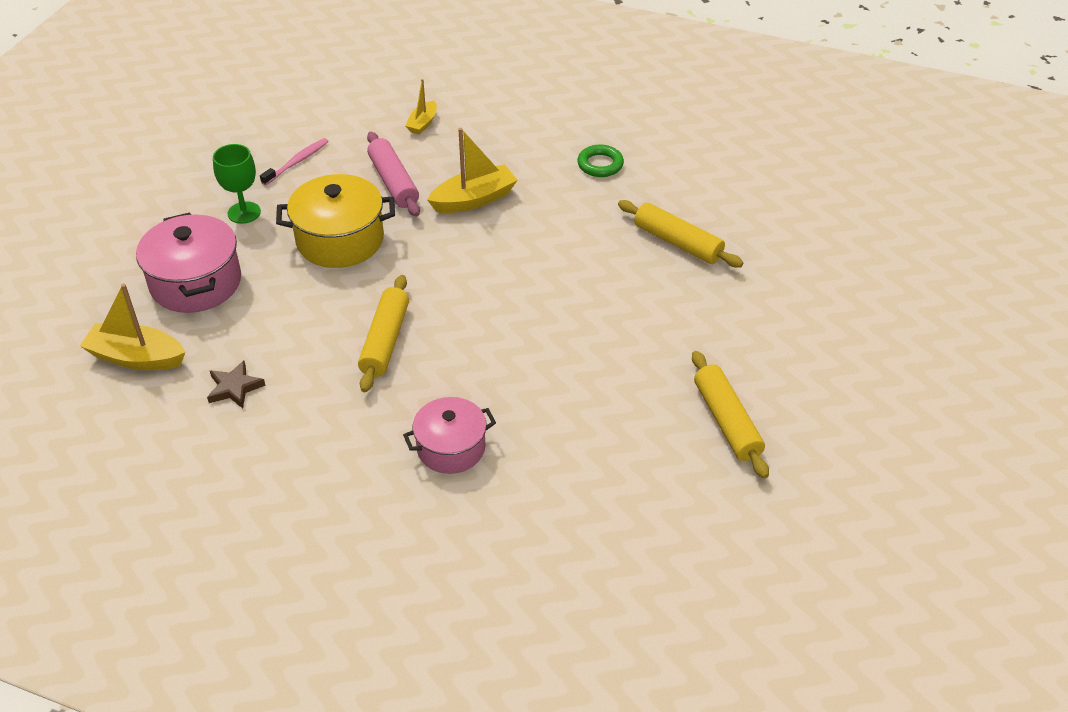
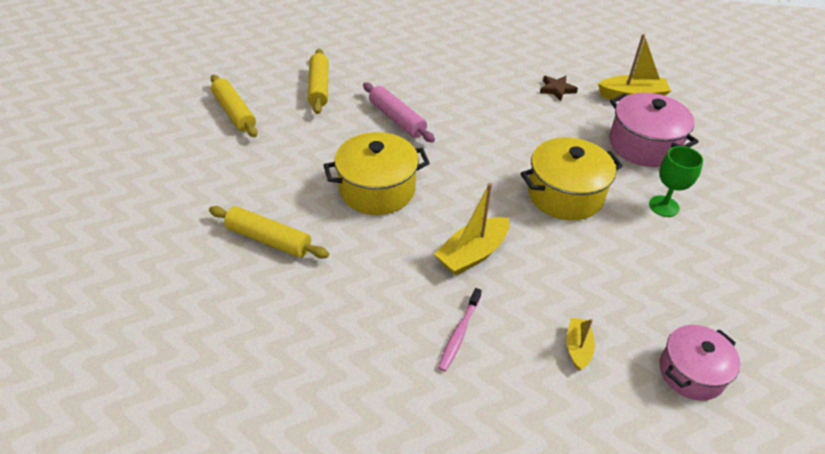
camera: 165 degrees right, 0 degrees up
pink toothbrush [260,138,329,185] -> pink toothbrush moved to [438,288,482,372]
yellow rolling pin [358,275,409,392] -> yellow rolling pin moved to [308,49,329,114]
pink rolling pin [367,132,420,216] -> pink rolling pin moved to [363,83,435,143]
pink pot [403,397,496,474] -> pink pot moved to [659,325,740,401]
green ring [577,145,624,177] -> none
none -> yellow pot [324,132,430,215]

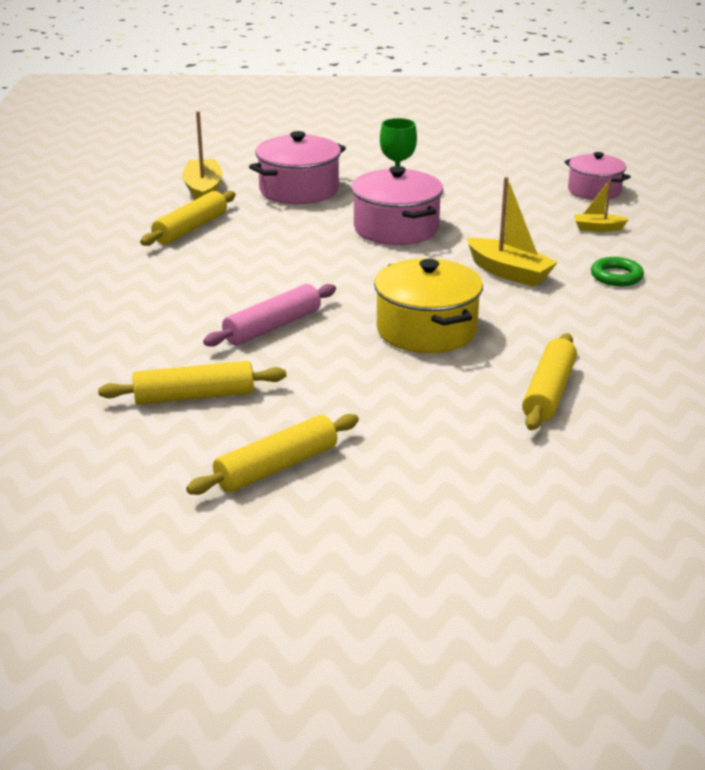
camera: 95 degrees left, 15 degrees down
pink toothbrush [438,288,482,372] -> green ring [591,257,644,286]
yellow pot [520,137,623,220] -> pink pot [351,166,443,245]
brown star [540,76,578,101] -> yellow rolling pin [140,191,236,246]

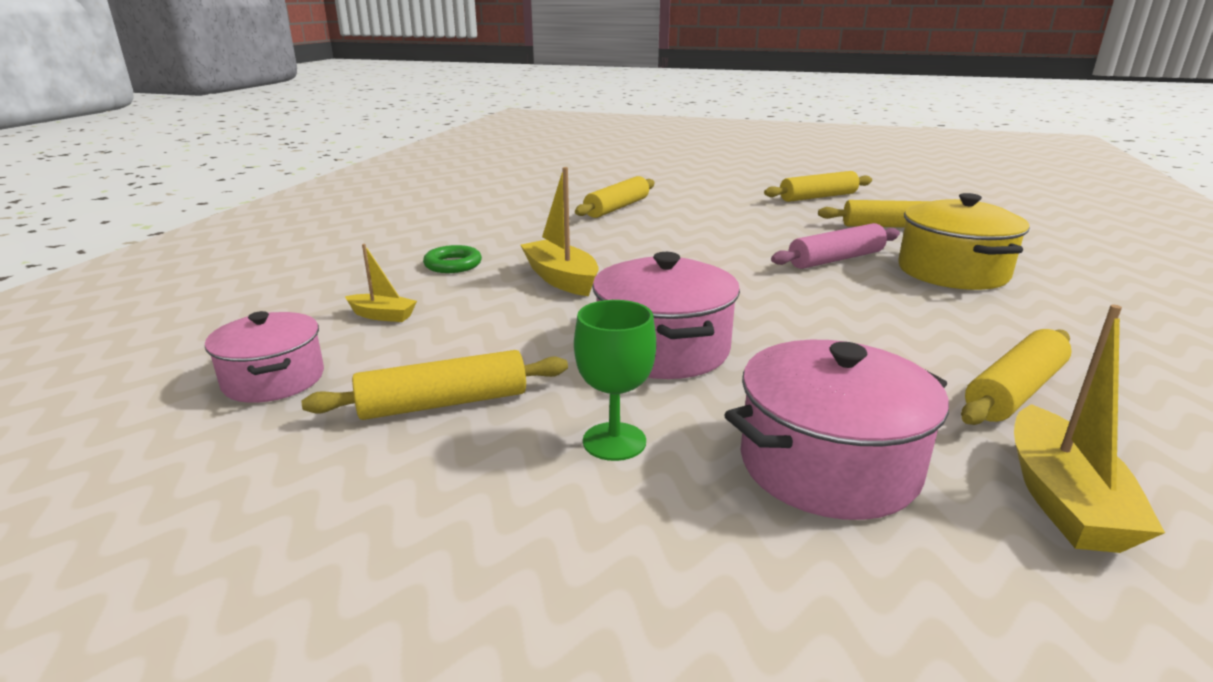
camera: 165 degrees left, 5 degrees down
yellow pot [374,258,483,353] -> yellow pot moved to [898,193,1030,290]
none -> yellow rolling pin [302,350,568,420]

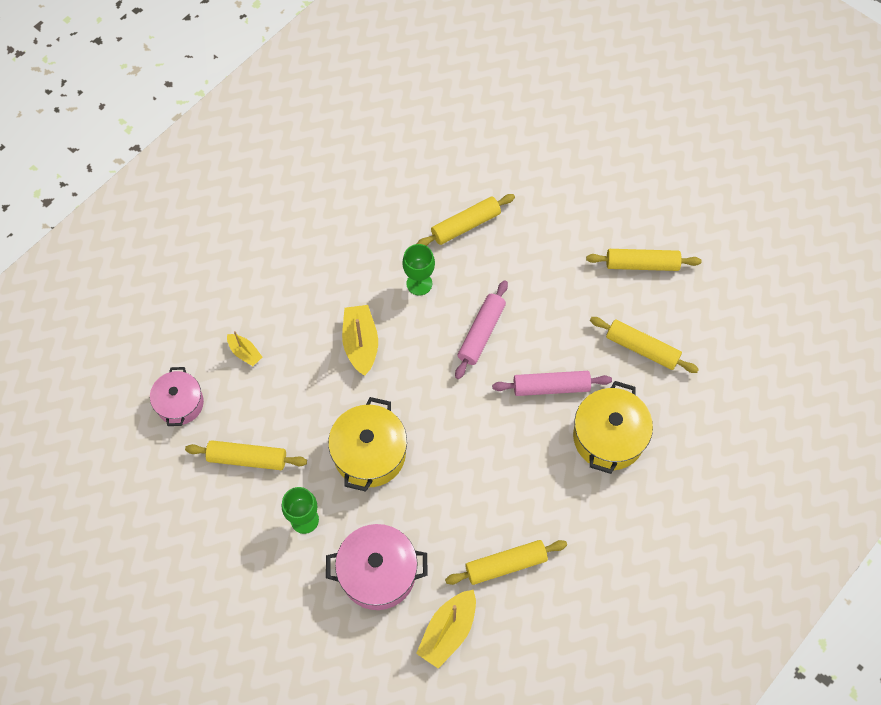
camera: 25 degrees right, 40 degrees up
green ring [423,245,482,273] -> none
pink pot [592,252,740,379] -> yellow pot [328,397,407,492]
none -> green goblet [402,244,435,296]
none -> pink rolling pin [455,280,508,379]

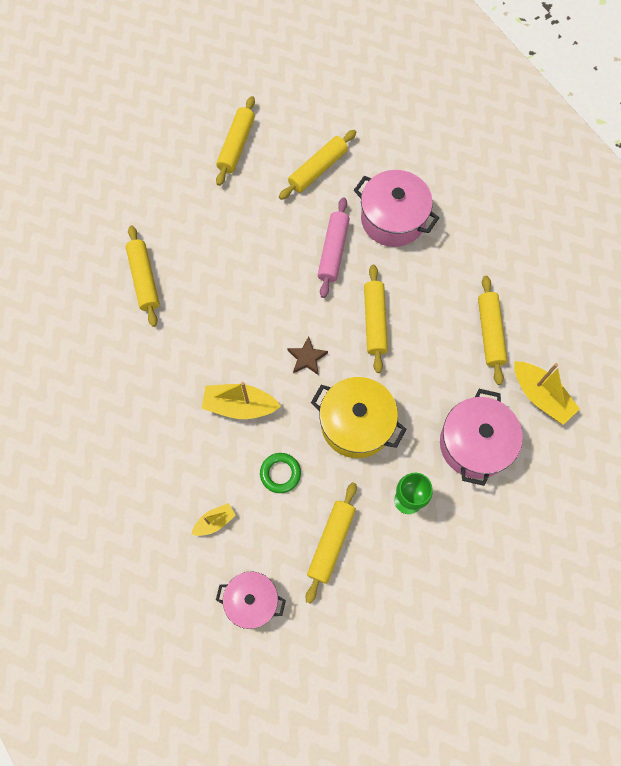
camera: 75 degrees left, 5 degrees up
green goblet [402,244,435,296] -> none
pink rolling pin [455,280,508,379] -> none
yellow pot [573,381,653,474] -> pink pot [354,170,439,247]
none -> green ring [260,453,301,493]
none -> brown star [287,336,328,375]
none -> yellow rolling pin [364,265,388,373]

